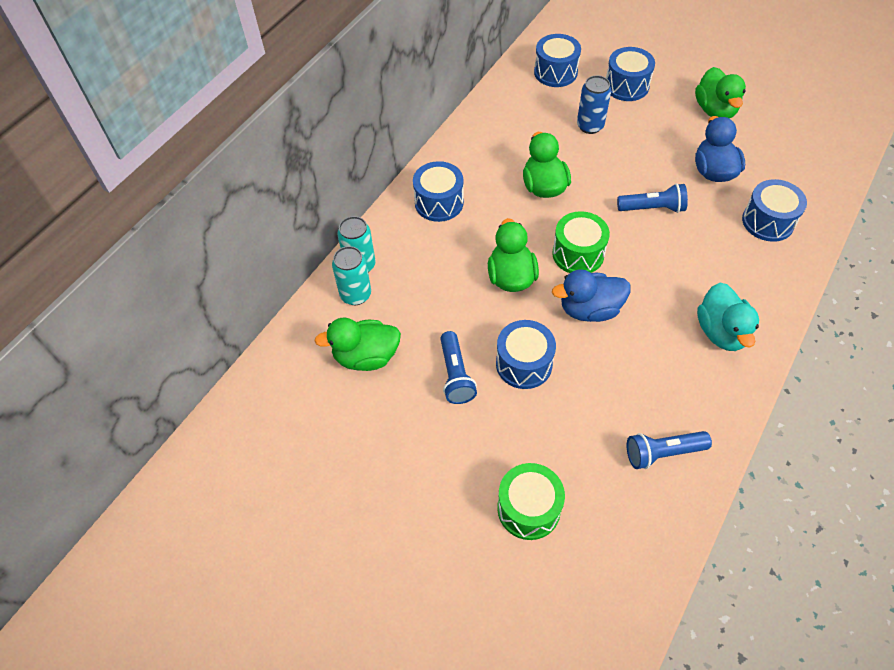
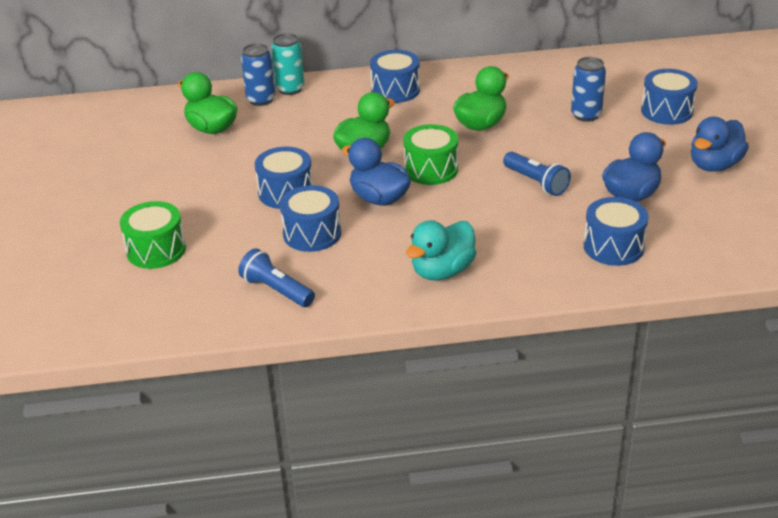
camera: 50 degrees right, 20 degrees down
turquoise can [332,246,371,305] -> blue can [241,43,276,106]
blue flashlight [440,331,477,404] -> none
blue drum [534,34,581,87] -> blue drum moved to [280,185,341,252]
green duck [695,67,746,118] -> blue duck [691,117,749,172]

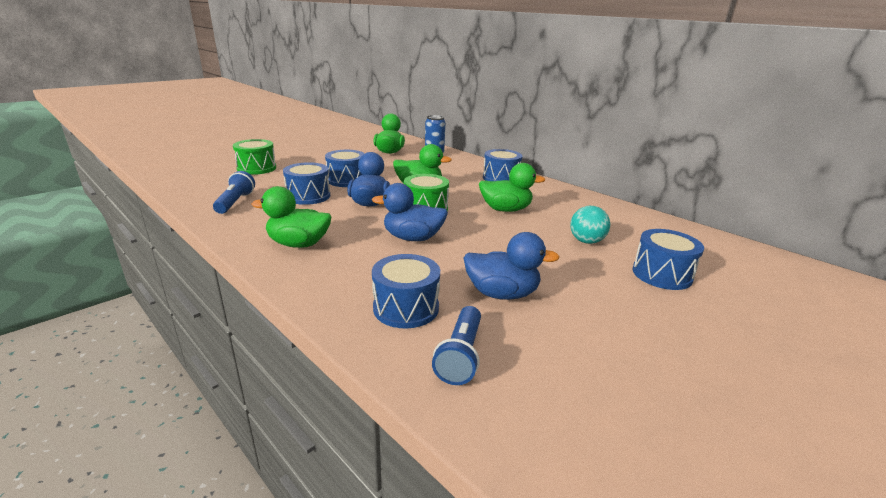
camera: 50 degrees right, 10 degrees down
turquoise can [271,33,305,95] -> none
turquoise duck [406,220,476,281] -> green duck [251,186,331,248]
blue flashlight [503,152,571,196] -> blue flashlight moved to [432,306,481,385]
blue can [571,57,606,122] -> turquoise ball [570,206,610,244]
blue duck [691,117,749,172] -> blue duck moved to [372,183,448,241]

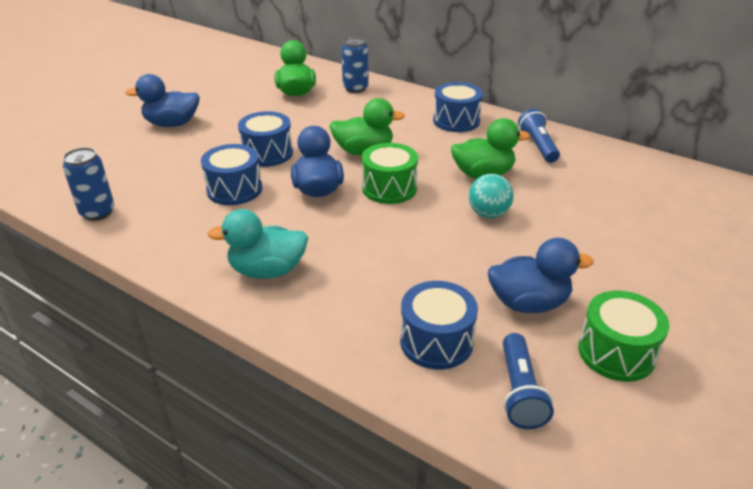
camera: 10 degrees left, 10 degrees up
blue flashlight [213,171,255,214] -> blue flashlight moved to [518,109,560,163]
green drum [233,139,276,175] -> green drum moved to [578,290,669,382]
green duck [251,186,331,248] -> turquoise duck [207,209,308,279]
blue duck [372,183,448,241] -> blue duck moved to [125,74,200,127]
turquoise ball [570,206,610,244] -> turquoise ball moved to [469,174,514,218]
blue drum [633,229,704,290] -> none
none -> blue can [63,147,115,221]

